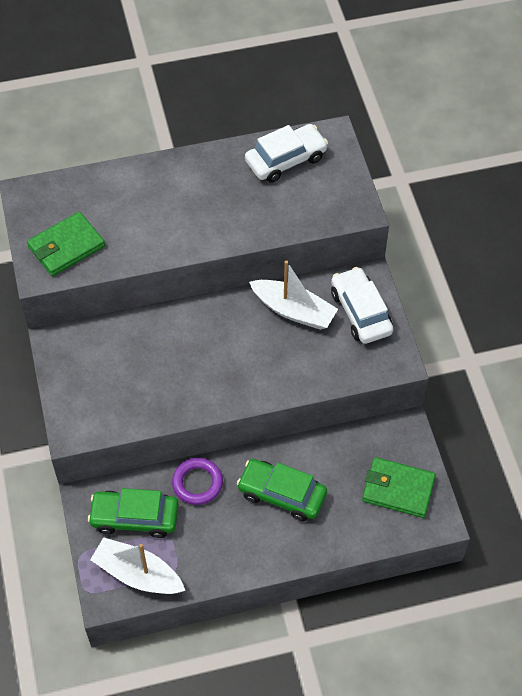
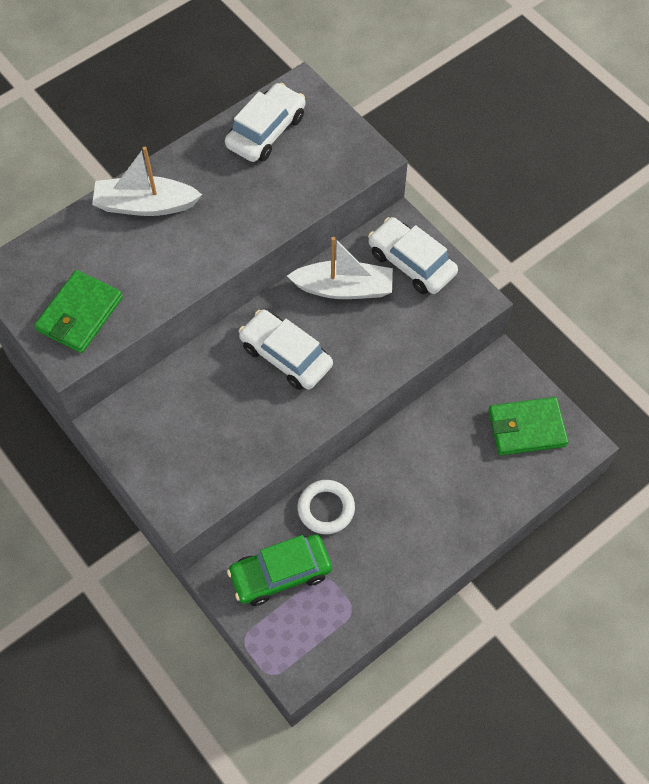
camera: 25 degrees left, 5 degrees up
white boat [90,537,186,594] -> white boat moved to [92,147,202,216]
purple ring [172,458,223,505] -> white ring [298,480,355,534]
green car [237,459,327,521] -> none
none -> white car [239,309,333,390]

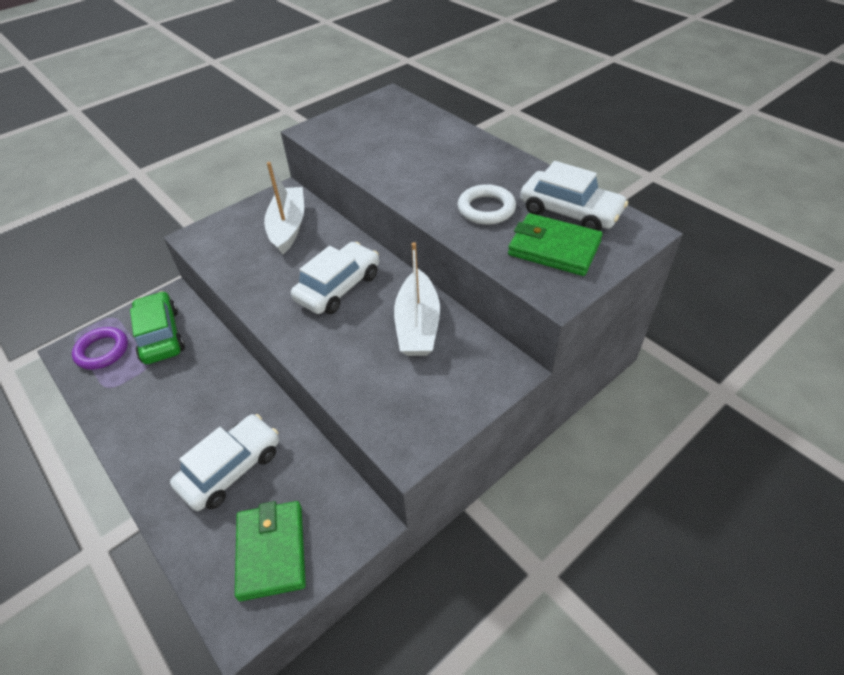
camera: 90 degrees right, 15 degrees down
green wallet [34,270,123,353] -> green wallet moved to [508,213,603,276]
white boat [92,147,202,216] -> white boat moved to [264,162,304,255]
white ring [298,480,355,534] -> white ring moved to [458,184,516,225]
white car [368,217,458,294] -> white car moved to [170,414,279,511]
none -> purple ring [72,327,128,370]

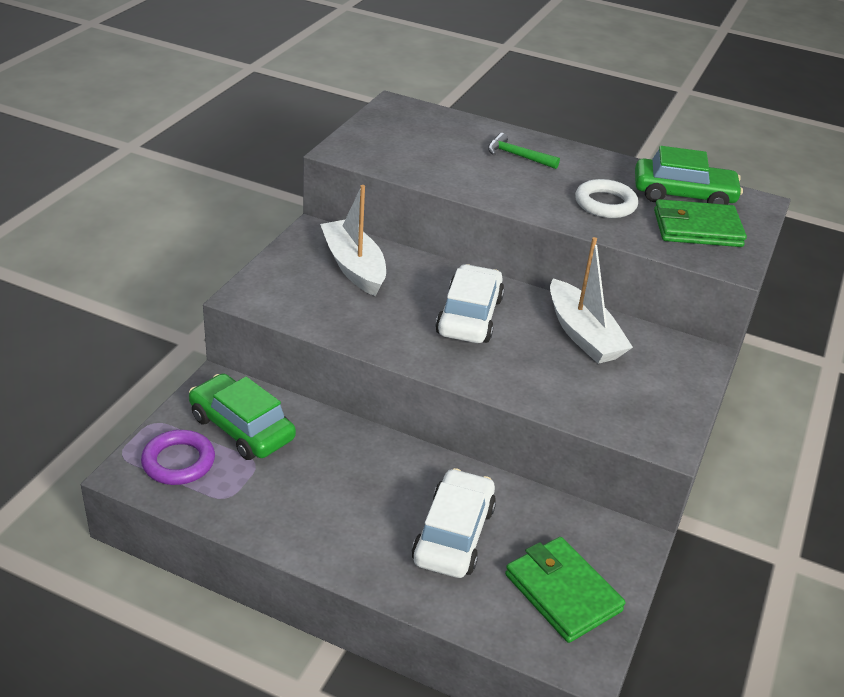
camera: 30 degrees left, 10 degrees down
white car [520,161,628,231] -> green car [635,146,743,205]
none -> green hammer [488,133,560,169]

